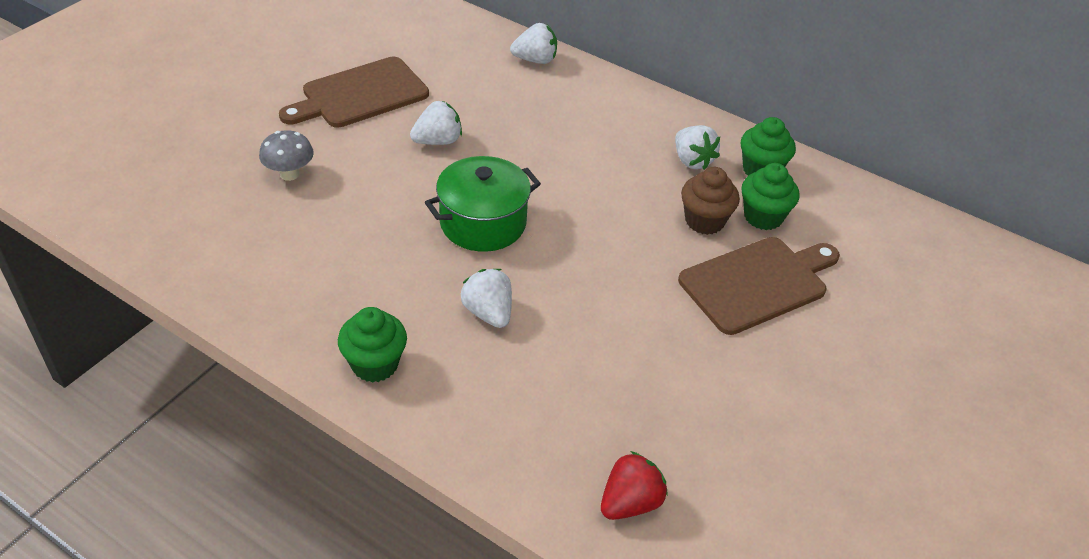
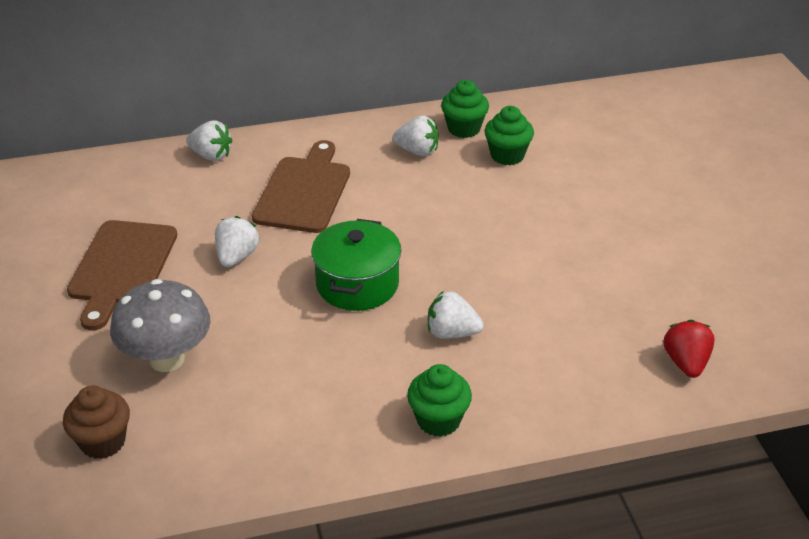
camera: 45 degrees left, 5 degrees down
grey mushroom [259,130,314,181] -> grey mushroom [110,279,211,372], size x1.73
white strawberry [510,23,557,64] -> white strawberry turned 75 degrees clockwise [186,120,233,161]
brown cutting board [678,237,840,335] -> brown cutting board moved to [252,140,350,233]
brown cupcake [681,167,740,235] -> brown cupcake moved to [63,386,130,459]

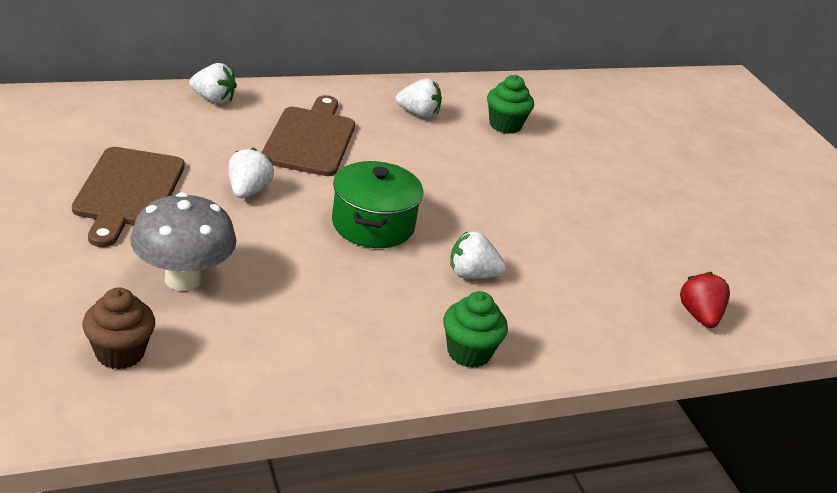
camera: 10 degrees left, 5 degrees down
green cupcake [441,80,489,138] -> none

